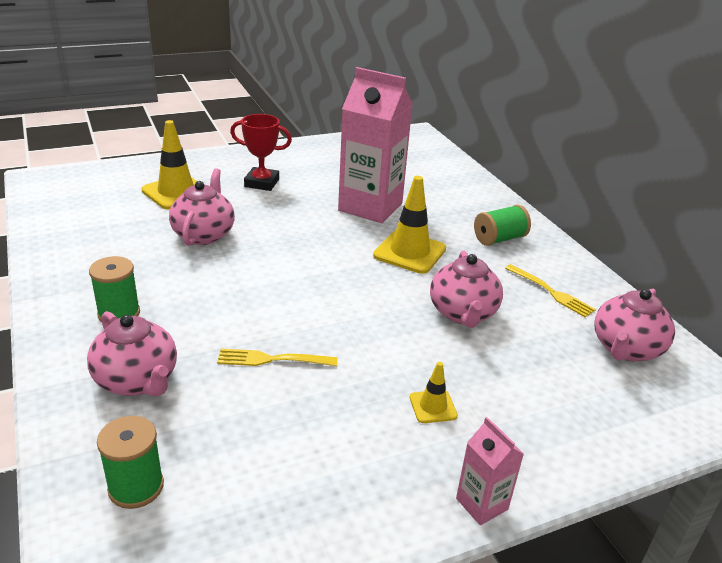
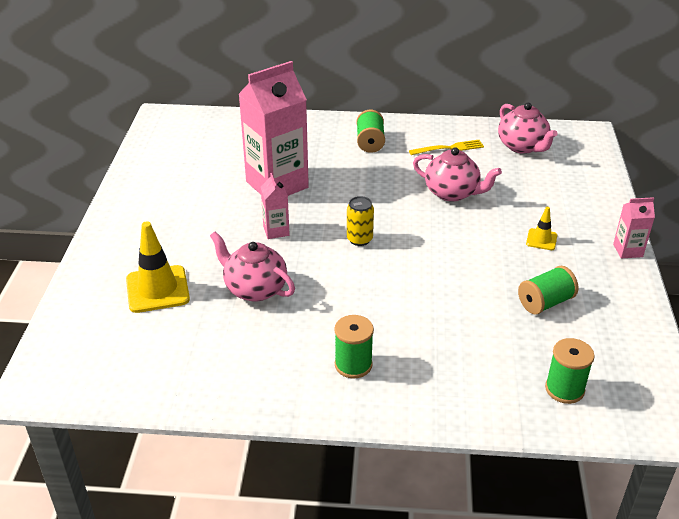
camera: 60 degrees left, 5 degrees up
pink teapot [87,311,177,397] -> none
yellow fork [217,348,338,366] -> none
red trophy [230,114,292,191] -> none
yellow traffic cone [373,176,446,274] -> none
none -> pink carton [261,173,290,239]
none -> yellow can [347,196,374,246]
none -> green spool [518,266,578,315]

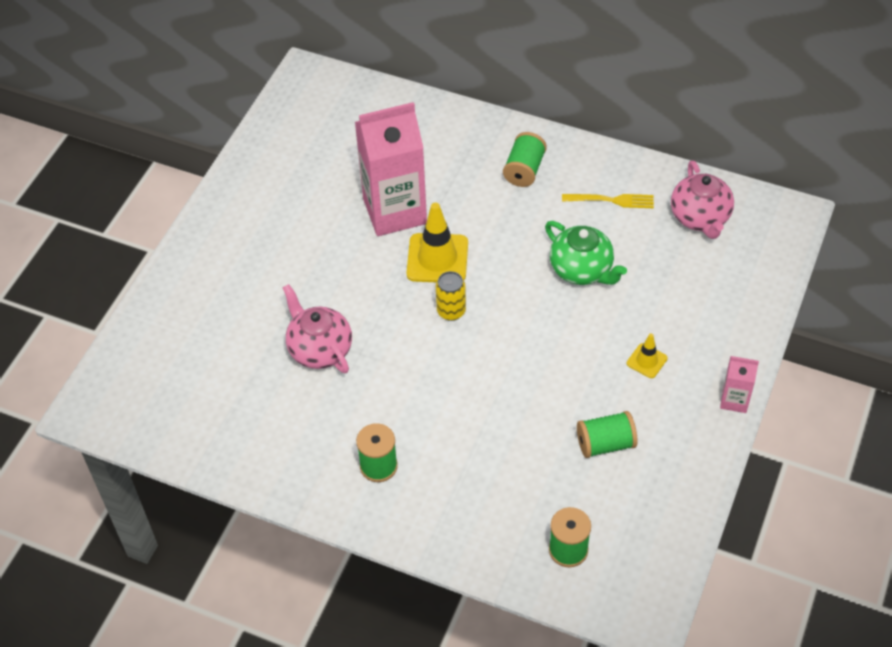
camera: 20 degrees right, 15 degrees up
yellow traffic cone [126,222,190,313] -> yellow traffic cone moved to [406,203,468,282]
pink carton [261,173,290,239] -> none
pink teapot [413,147,502,202] -> green teapot [545,221,627,285]

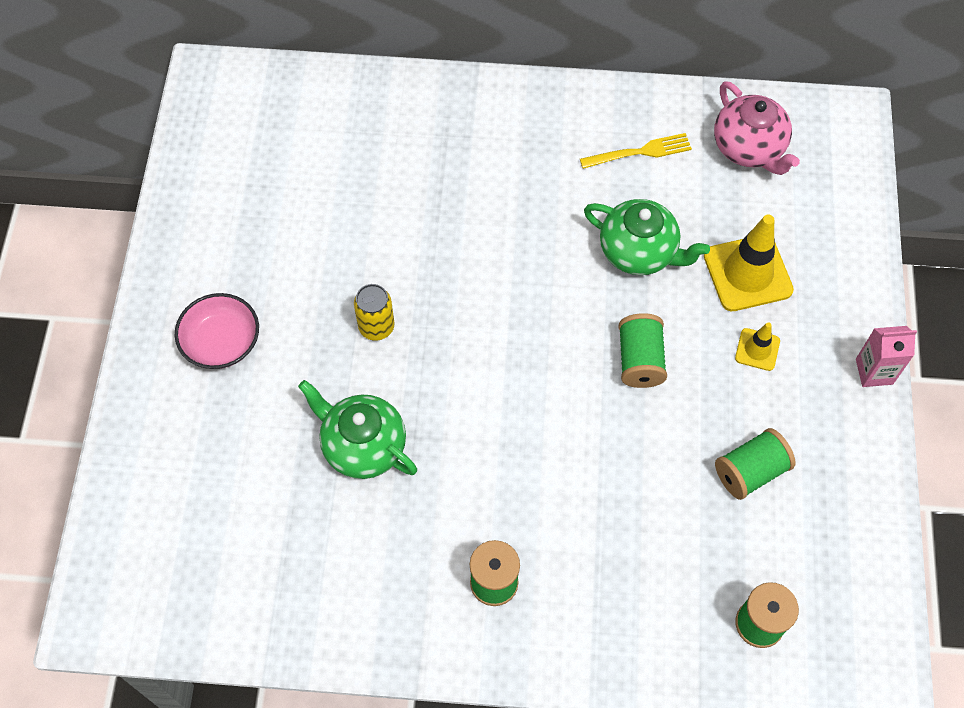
camera: 20 degrees left, 10 degrees up
pink teapot [283,284,352,373] -> green teapot [298,380,417,479]
pink carton [355,102,427,236] -> none
yellow traffic cone [406,203,468,282] -> yellow traffic cone moved to [704,214,794,311]
yellow can [436,271,466,321] -> yellow can moved to [354,284,394,341]
green spool [503,132,547,187] -> green spool moved to [618,313,667,388]
none -> pink bowl [175,293,259,369]

